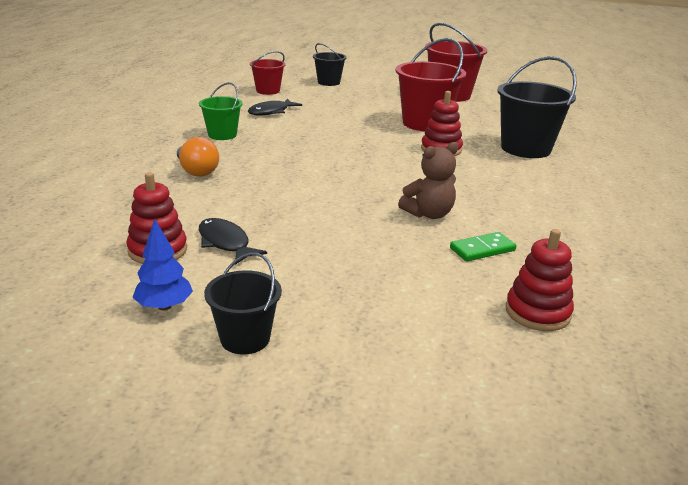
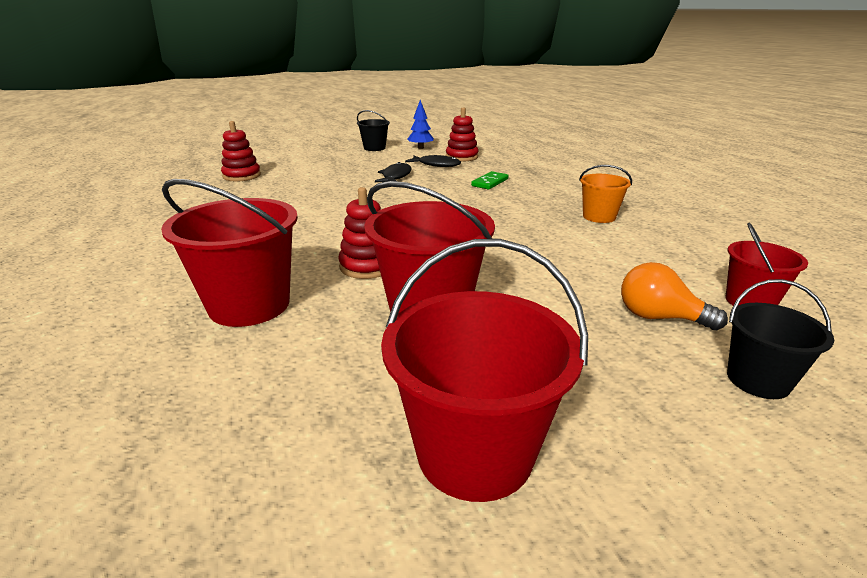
camera: 150 degrees right, 0 degrees up
orange light bulb [177,137,219,177] -> orange light bulb moved to [621,262,728,330]
green bucket [199,82,243,140] -> orange bucket [579,165,632,223]
black fish [248,99,302,116] -> black fish moved to [375,162,411,182]
brown teddy bear [398,142,459,219] -> none
green domino [450,232,516,261] -> green domino moved to [471,171,508,189]
black bucket [497,56,577,158] -> red bucket [161,179,298,327]

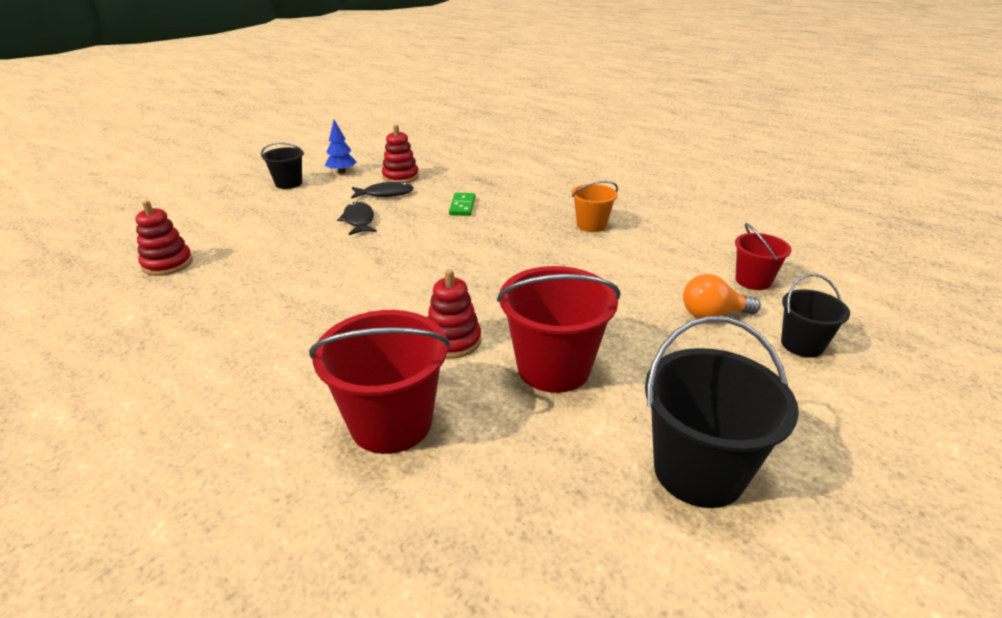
camera: 30 degrees left, 5 degrees up
red bucket [381,239,588,502] -> black bucket [645,316,799,508]

